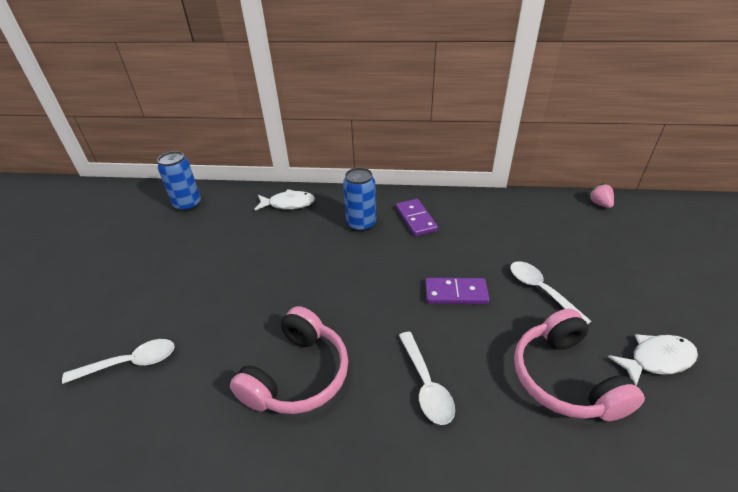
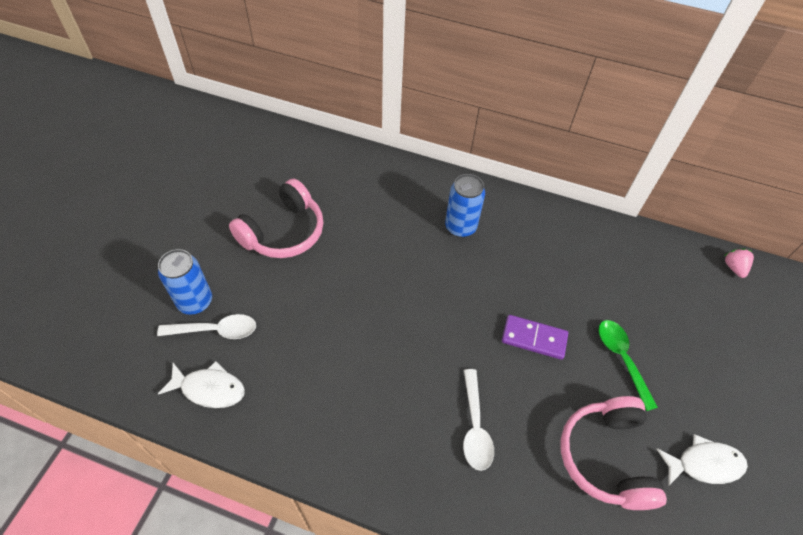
camera: 10 degrees right, 15 degrees up
blue can [157,151,201,212] -> blue can moved to [158,249,212,315]
pink headphones [230,306,348,414] -> pink headphones moved to [229,179,323,258]
white fish [254,189,315,210] -> white fish moved to [158,361,245,408]
purple domino [396,199,438,236] -> none
white spoon [510,261,591,325] -> green spoon [599,320,658,411]

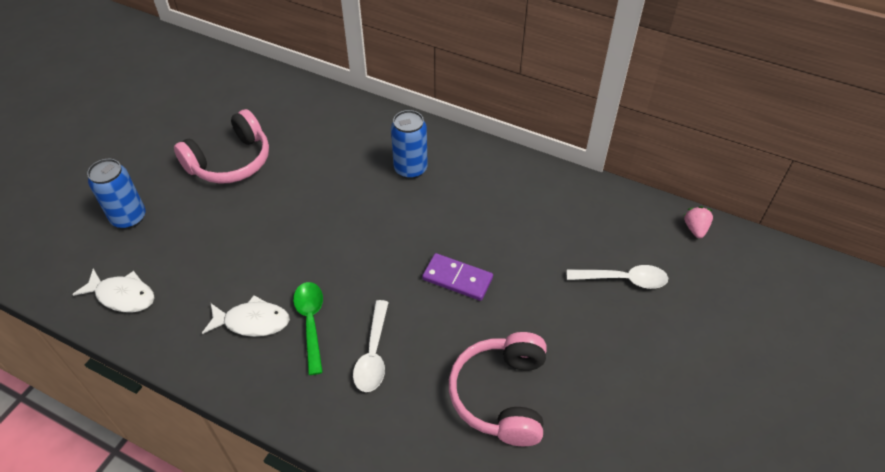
camera: 10 degrees right, 5 degrees down
white spoon [157,314,256,339] -> white spoon moved to [567,265,668,289]
green spoon [599,320,658,411] -> green spoon moved to [293,282,323,375]
white fish [657,434,748,486] -> white fish moved to [202,295,290,337]

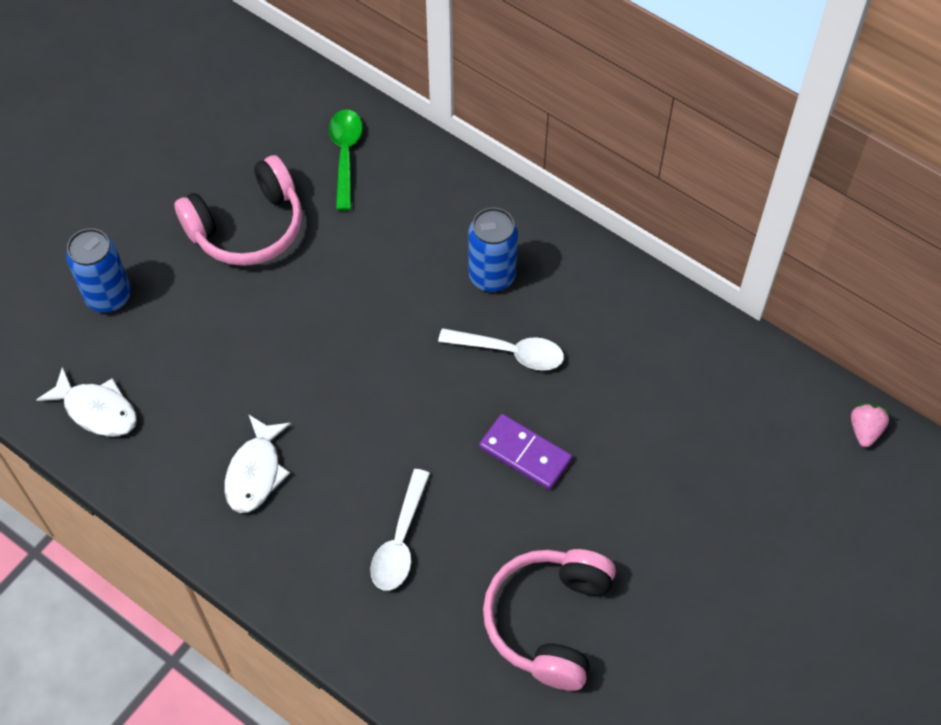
camera: 10 degrees right, 10 degrees up
white fish [202,295,290,337] -> white fish turned 90 degrees clockwise [224,414,291,513]
green spoon [293,282,323,375] -> green spoon moved to [329,109,363,211]
white spoon [567,265,668,289] -> white spoon moved to [438,328,564,371]

